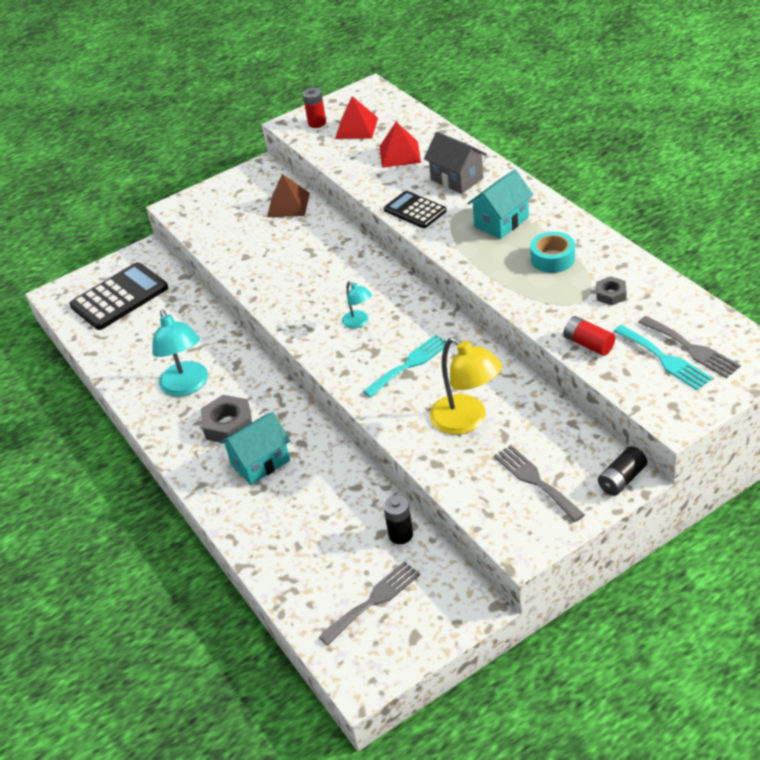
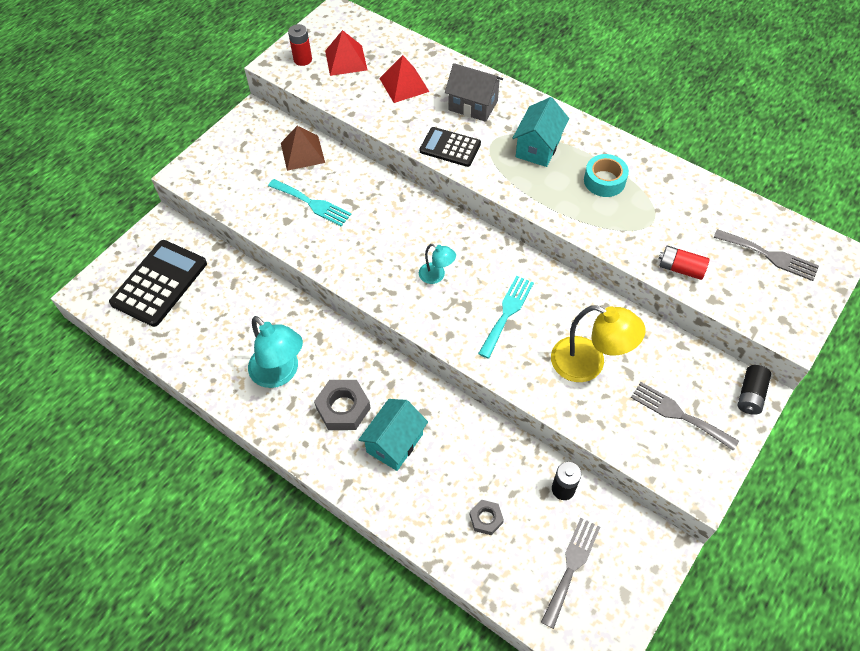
camera: 25 degrees left, 15 degrees up
grey nut [596,276,627,305] -> grey nut moved to [470,500,504,535]
turquoise fork [614,325,712,390] -> turquoise fork moved to [268,179,351,226]

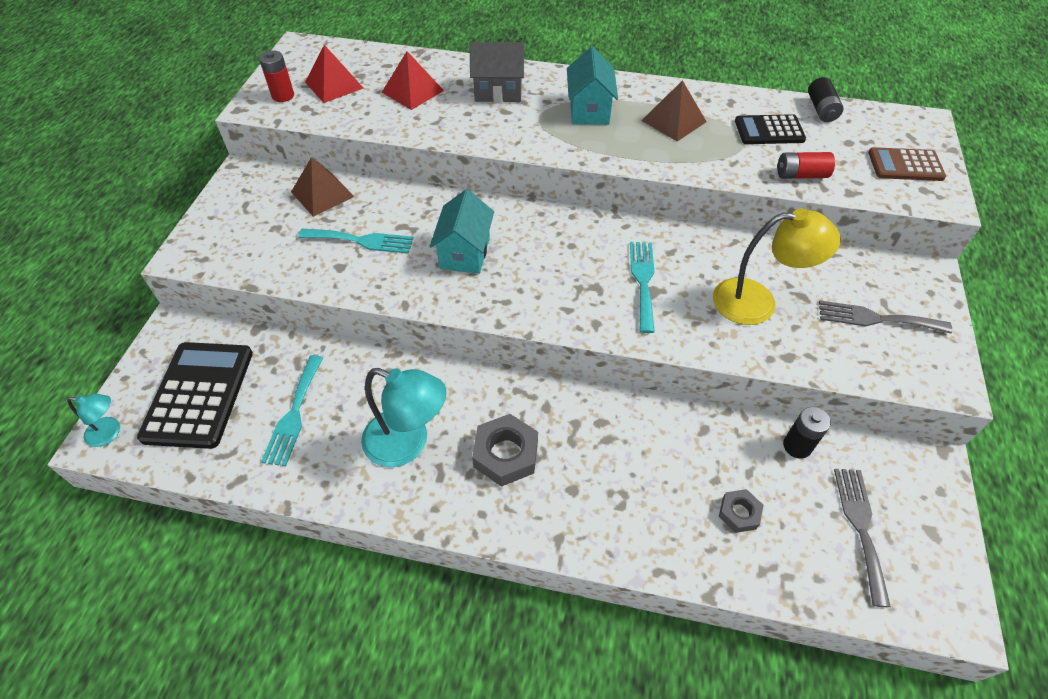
camera: 25 degrees left, 5 degrees down
turquoise house [358,399,428,471] -> turquoise house moved to [430,189,494,274]
black calculator [419,127,481,167] -> black calculator moved to [735,114,806,144]
turquoise lamp [419,244,456,284] -> turquoise lamp moved to [67,394,120,447]
turquoise tape [584,154,629,197] -> brown pyramid [641,80,707,141]
grey fork [713,229,819,281] -> none
black battery [738,365,771,415] -> black battery moved to [808,77,844,122]
none -> turquoise fork [261,355,323,466]
none -> brown calculator [868,147,946,181]

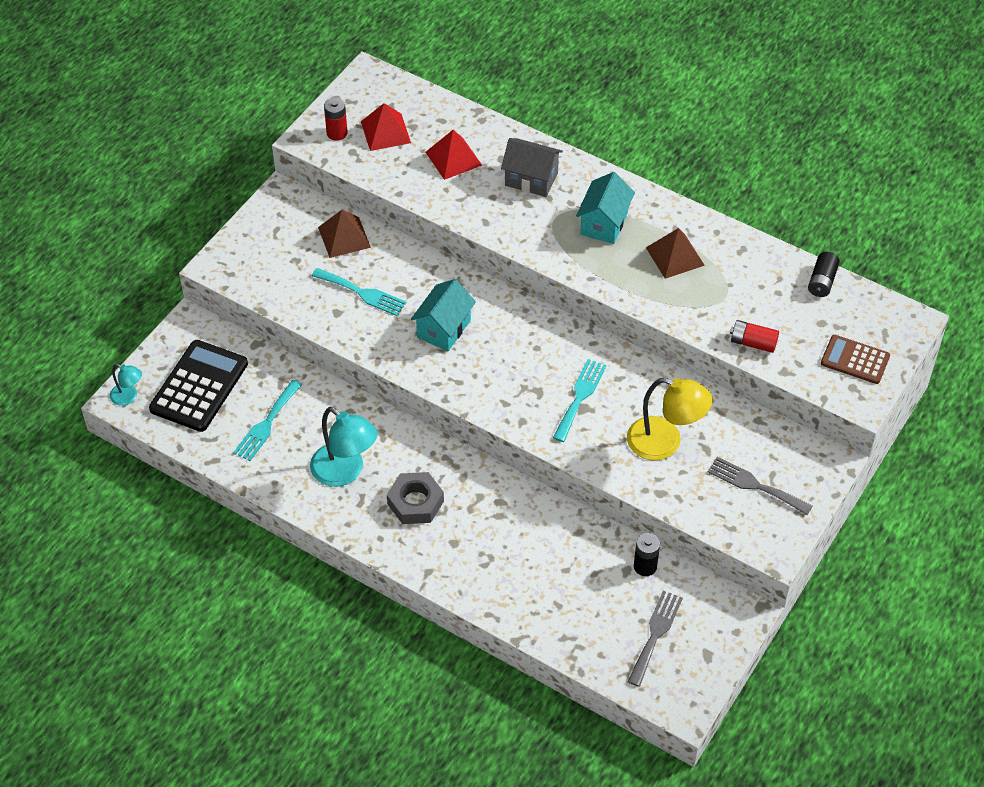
camera: 20 degrees right, 0 degrees up
grey nut [719,489,763,533] -> none
black calculator [735,114,806,144] -> none

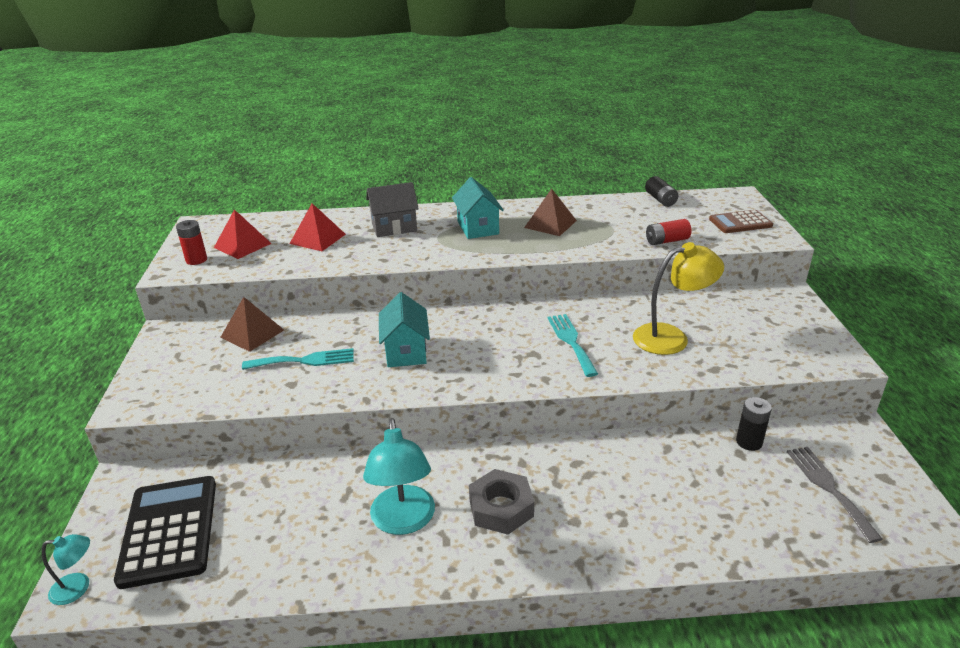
camera: 35 degrees left, 20 degrees down
turquoise fork [233,380,302,461] -> none
turquoise lamp [310,407,378,487] -> turquoise lamp turned 75 degrees clockwise [363,418,435,535]
grey fork [708,457,813,515] -> none

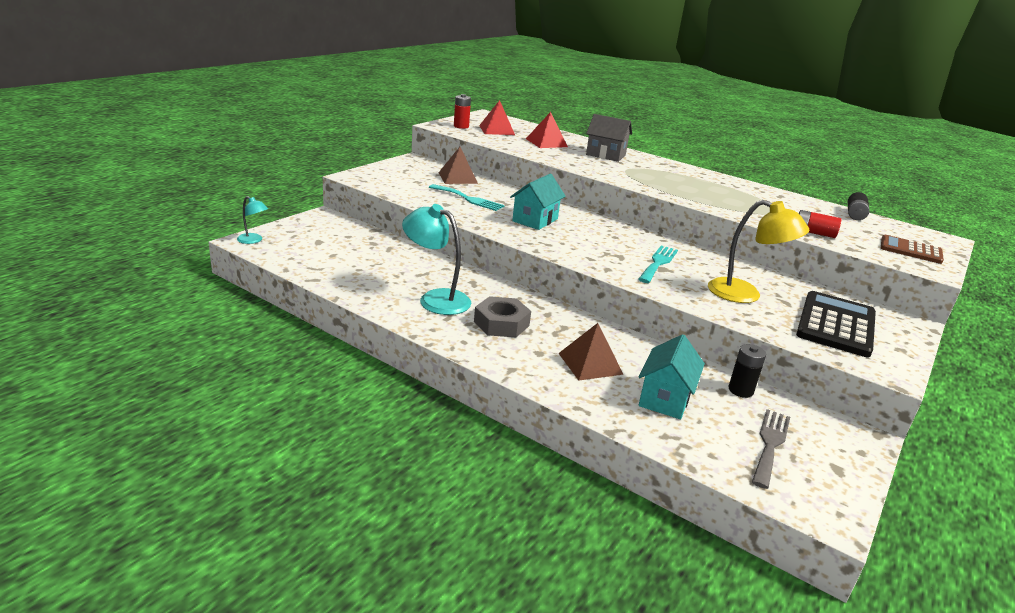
camera: 35 degrees right, 5 degrees down
black calculator [114,476,216,589] -> black calculator moved to [796,291,876,357]
turquoise lamp [363,418,435,535] -> turquoise lamp turned 90 degrees clockwise [402,204,471,315]
turquoise house [452,177,504,239] -> turquoise house moved to [639,334,705,419]
brown pyramid [524,189,577,236] -> brown pyramid moved to [558,323,623,381]

